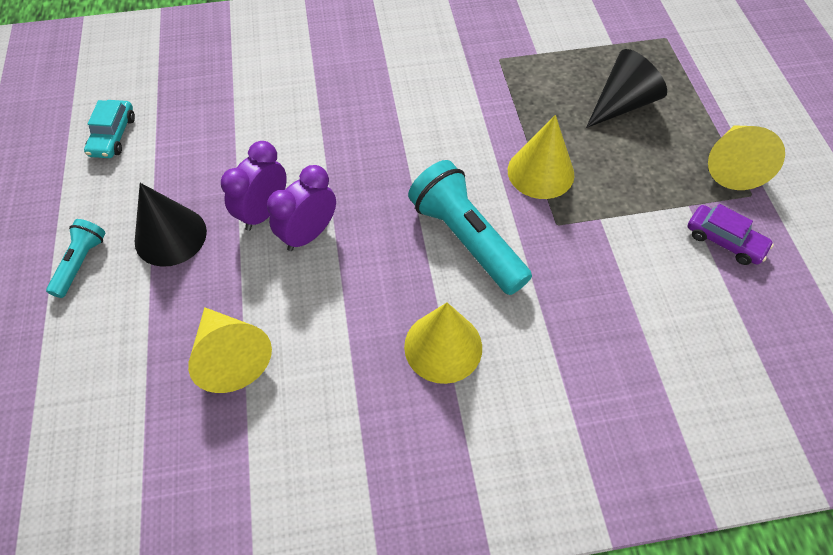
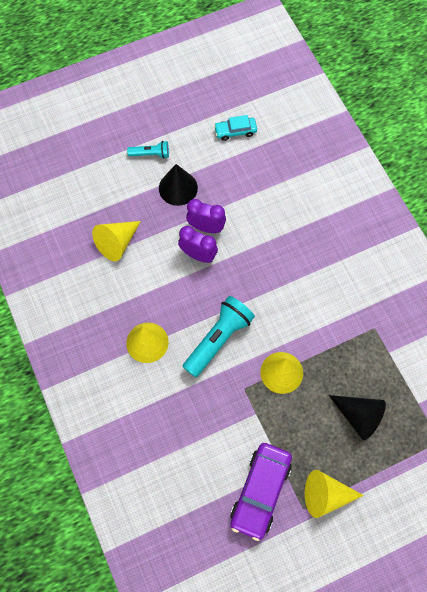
camera: 75 degrees right, 10 degrees up
purple car [687,204,774,265] -> purple car [230,443,292,541], size x1.82

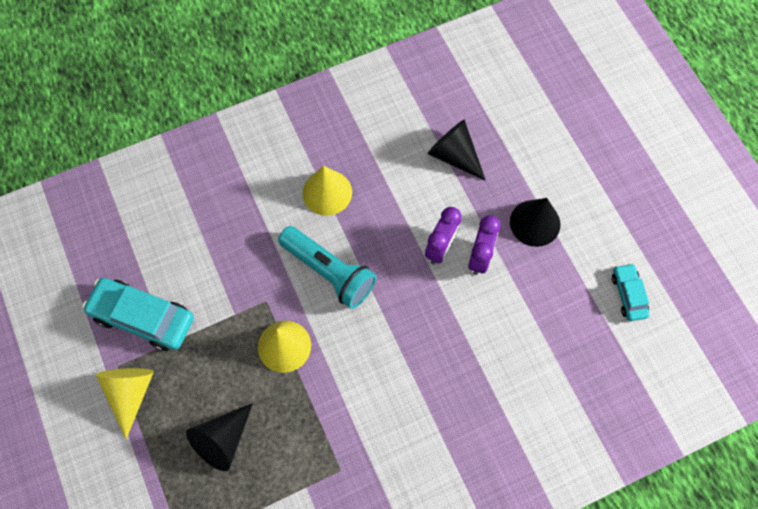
camera: 90 degrees right, 0 degrees up
yellow cone [92,221,141,261] -> black cone [427,120,486,181]
turquoise flashlight [127,141,169,159] -> none
purple car [230,443,292,541] -> turquoise car [82,278,194,351]

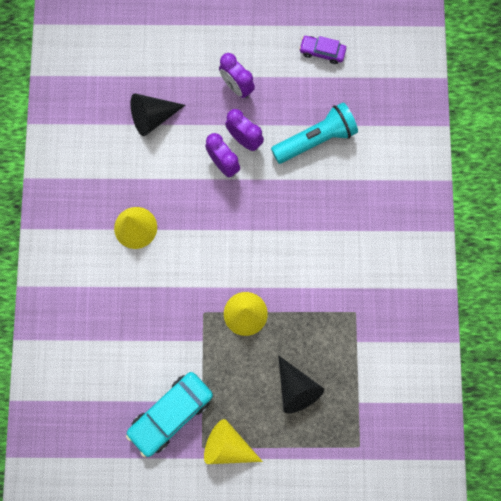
camera: 65 degrees left, 10 degrees up
turquoise flashlight [278,226,377,309] -> turquoise flashlight moved to [271,102,358,164]
black cone [510,198,560,247] -> purple clock [219,53,255,99]
turquoise car [612,263,650,321] -> purple car [299,36,346,64]

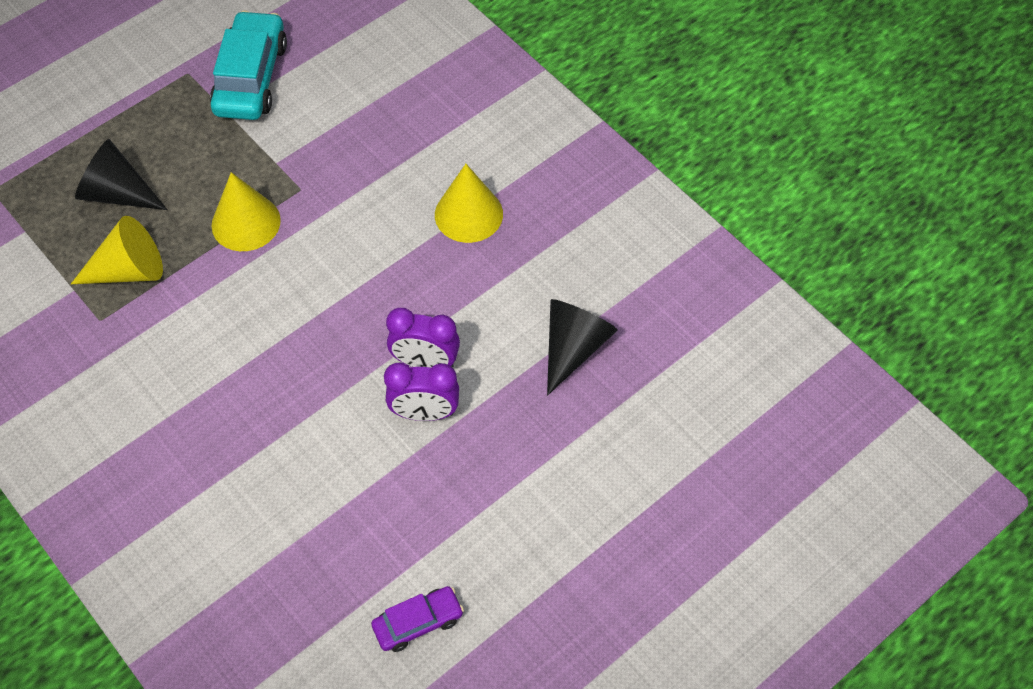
camera: 140 degrees right, 20 degrees down
yellow cone [204,419,263,464] -> yellow cone moved to [71,216,163,284]
purple clock [219,53,255,99] -> none
turquoise flashlight [271,102,358,164] -> none

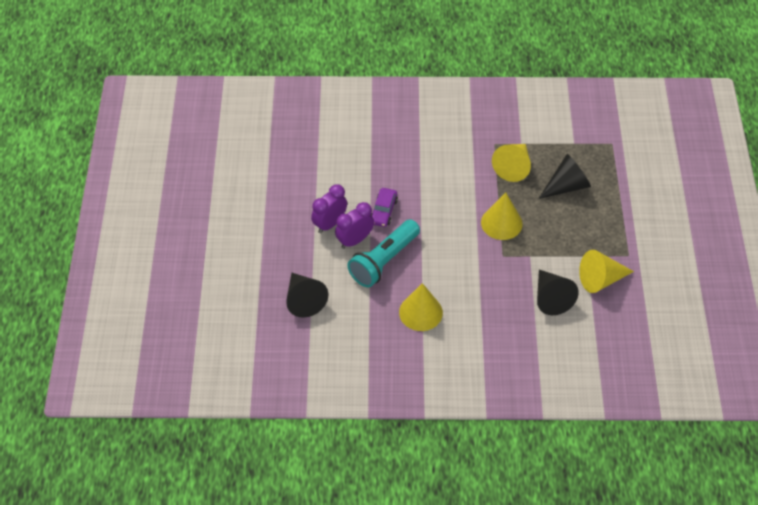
camera: 130 degrees right, 5 degrees down
turquoise car [210,10,287,120] -> yellow cone [579,250,634,293]
purple car [371,586,464,652] -> purple car moved to [371,188,398,227]
none -> turquoise flashlight [347,219,420,287]
none -> black cone [537,270,579,315]

